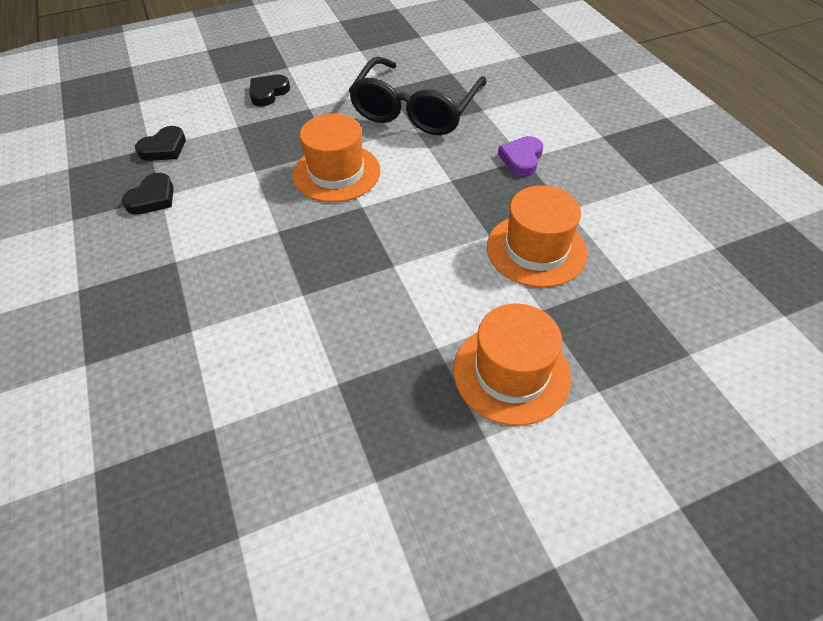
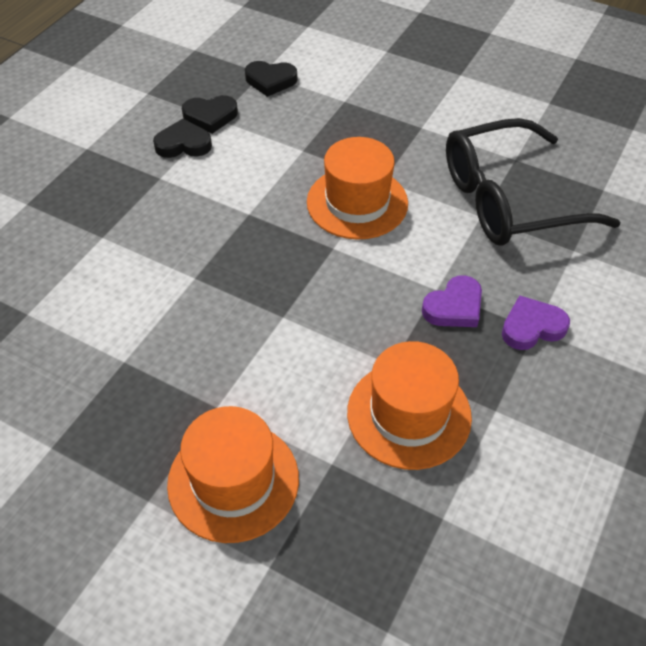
camera: 50 degrees right, 0 degrees up
black heart [249,75,290,106] -> black heart moved to [153,119,212,158]
none -> purple heart [422,275,482,327]

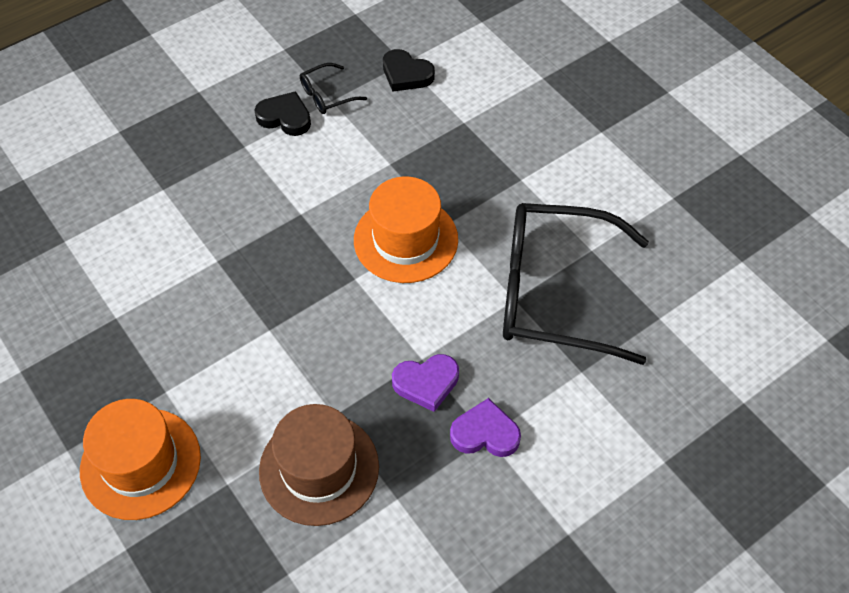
camera: 25 degrees right, 5 degrees up
black heart [182,95,238,134] -> black glasses [300,63,367,114]
orange hat [347,341,472,470] -> brown hat [259,404,379,526]

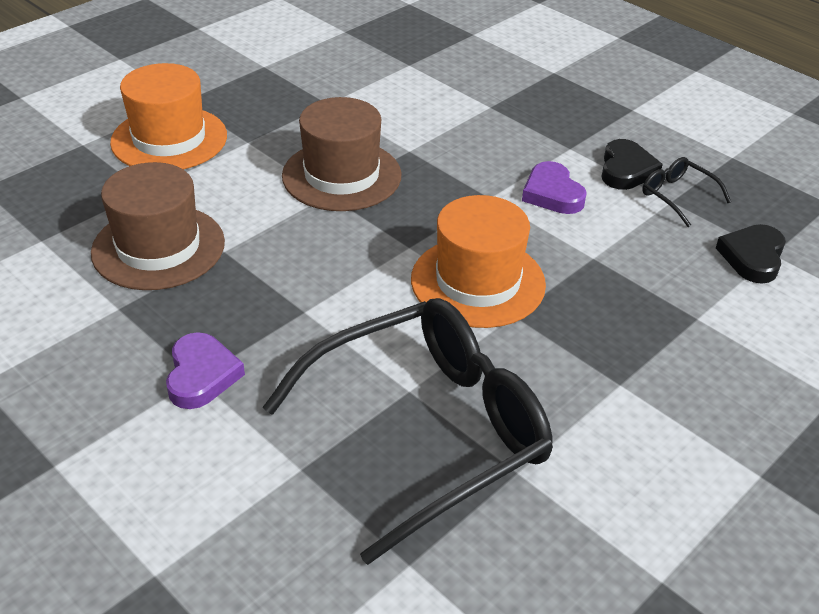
camera: 80 degrees right, 15 degrees down
purple heart [392,354,459,412] -> purple heart moved to [522,161,587,214]
black glasses [503,203,649,365] -> black glasses turned 60 degrees clockwise [262,298,553,565]
none -> brown hat [282,97,402,211]

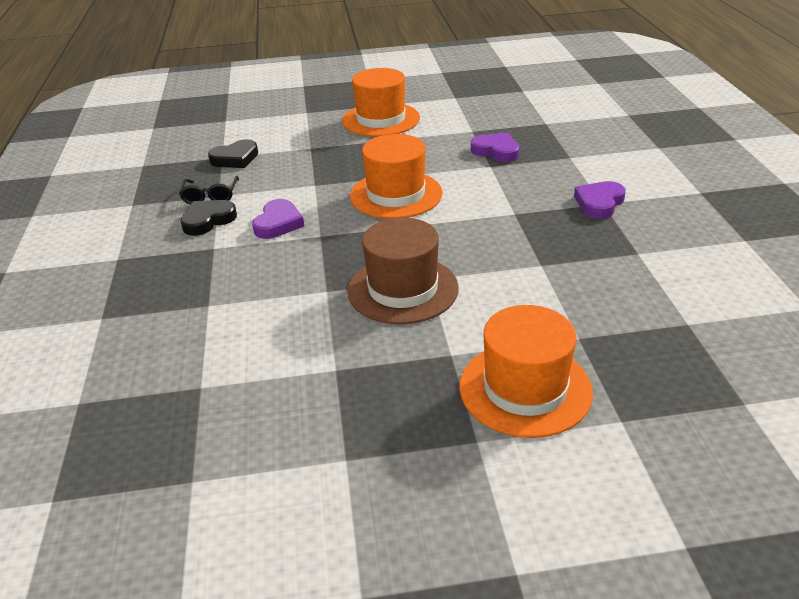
camera: 140 degrees left, 5 degrees down
brown hat [91,162,225,290] -> none
black glasses [262,298,553,565] -> purple heart [471,133,520,162]
none -> orange hat [342,68,420,137]

